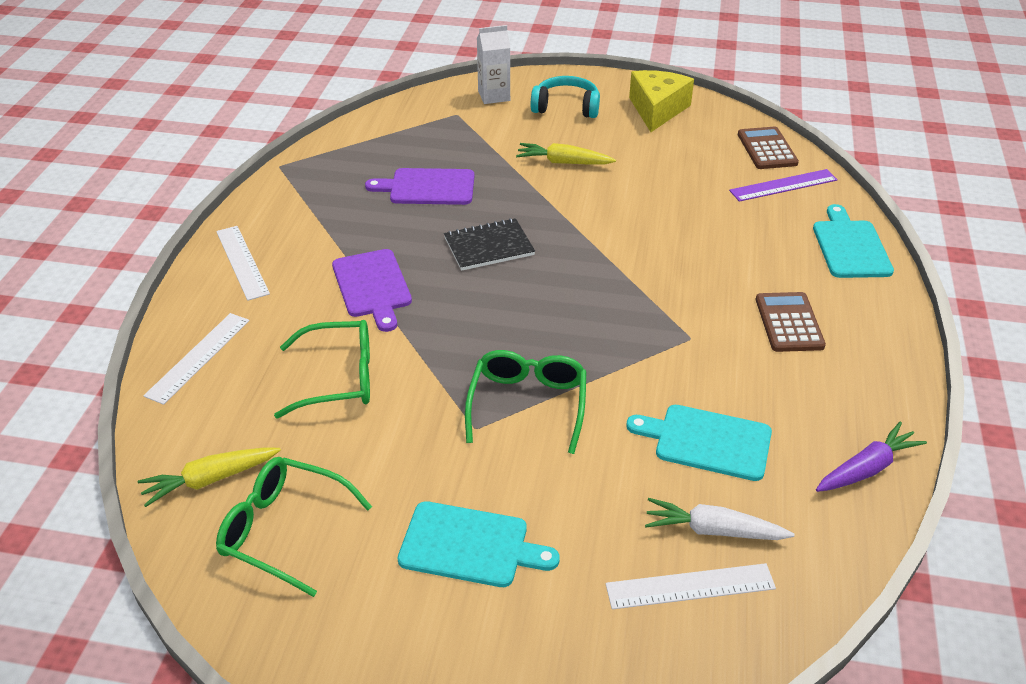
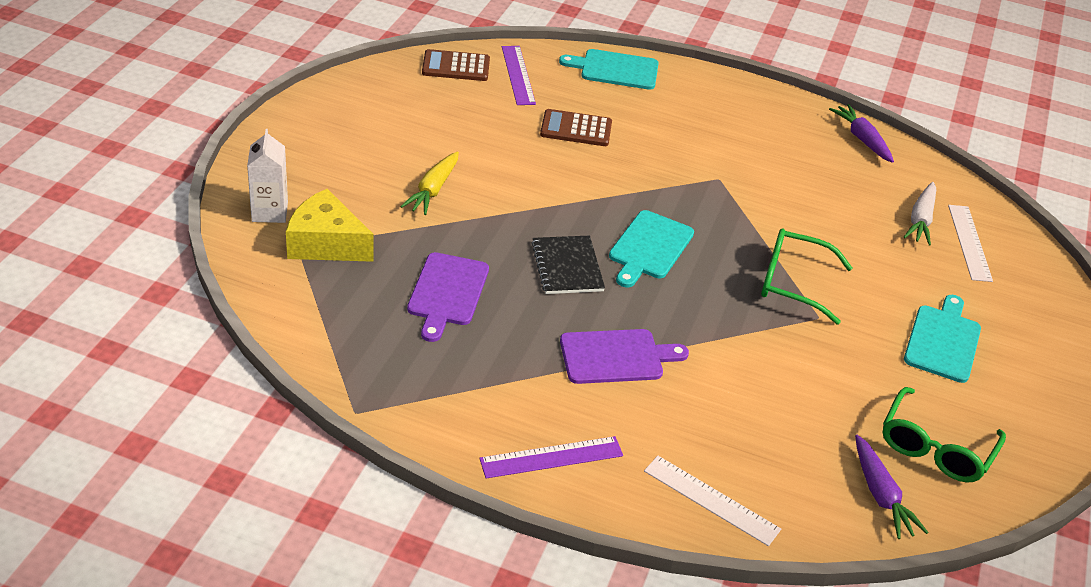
camera: 85 degrees left, 0 degrees up
yellow carrot [138,447,281,507] -> purple carrot [855,435,928,539]
white ruler [216,226,270,301] -> purple ruler [479,436,623,478]
green glasses [274,320,370,418] -> none
turquoise headphones [531,76,600,118] -> none
turquoise cutting board [626,405,772,481] -> turquoise cutting board moved to [609,210,694,287]
yellow cheese [629,70,694,132] -> yellow cheese moved to [286,189,374,262]
brown calculator [756,292,826,352] -> brown calculator moved to [540,109,612,146]

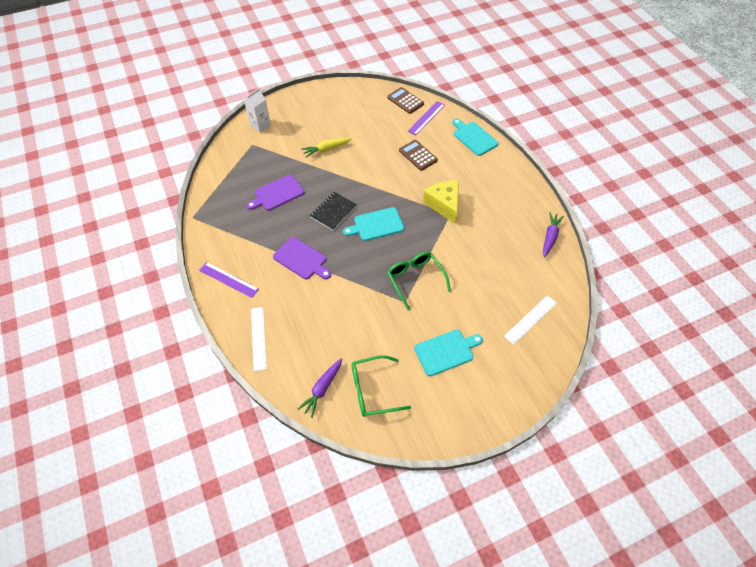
camera: 50 degrees right, 15 degrees up
yellow cheese [286,189,374,262] -> yellow cheese moved to [423,181,459,224]
white carrot [904,182,936,245] -> none

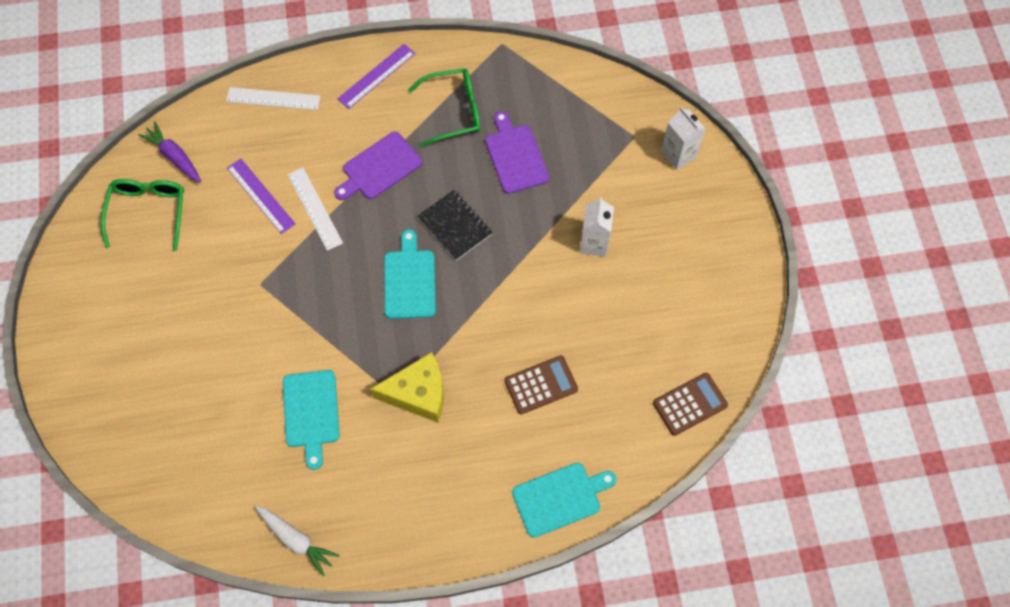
camera: 105 degrees right, 10 degrees up
yellow carrot [301,138,352,158] -> white carton [580,197,614,257]
green glasses [387,252,451,310] -> green glasses moved to [408,68,481,147]
purple ruler [408,101,445,135] -> purple ruler moved to [227,158,295,234]
turquoise cutting board [414,330,483,376] -> turquoise cutting board moved to [283,370,340,470]
white ruler [504,295,557,345] -> white ruler moved to [287,168,343,251]
purple carrot [543,212,564,257] -> white carrot [255,506,339,576]

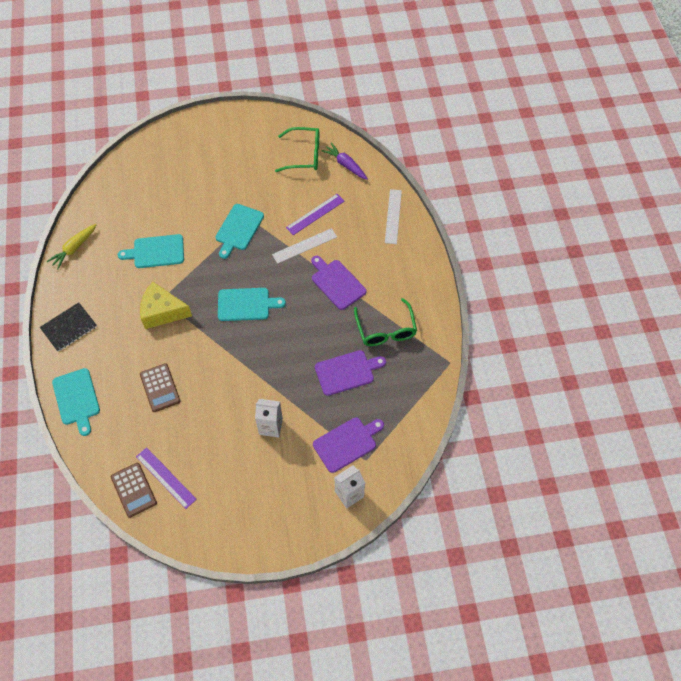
camera: 90 degrees right, 5 degrees down
purple carrot [138,121,201,183] -> purple carrot turned 90 degrees counterclockwise [321,142,368,180]
white carrot [255,506,339,576] -> yellow carrot [47,224,96,269]
purple ruler [337,44,415,109] -> purple ruler moved to [136,447,197,509]
yellow cheese [370,352,444,423] -> yellow cheese turned 105 degrees clockwise [140,282,192,329]
black notebook [417,190,493,261] -> black notebook moved to [40,302,97,352]
none -> turquoise cutting board [216,204,264,259]
none -> purple cutting board [313,417,384,473]

